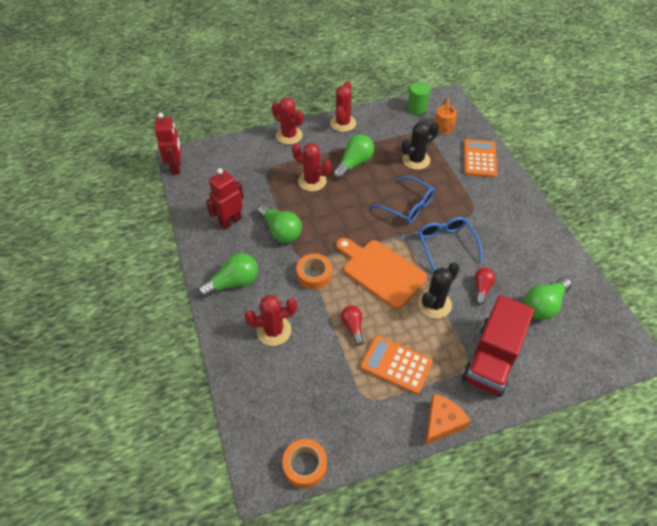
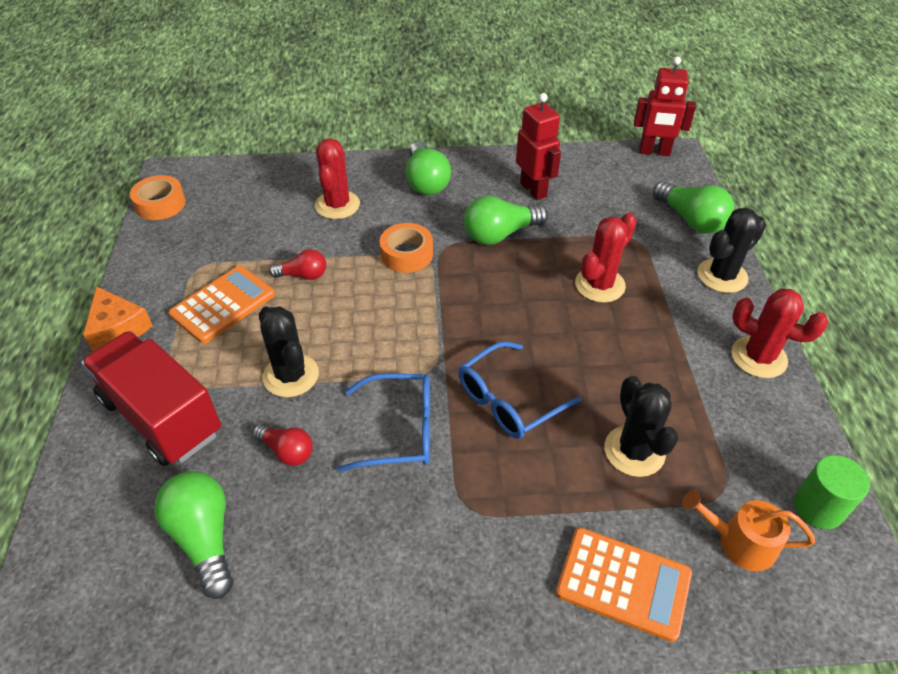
camera: 105 degrees right, 5 degrees down
red cactus [272,97,304,145] -> black cactus [698,208,766,293]
green light bulb [333,134,374,180] -> green light bulb moved to [653,181,734,234]
orange cutting board [336,238,427,309] -> none

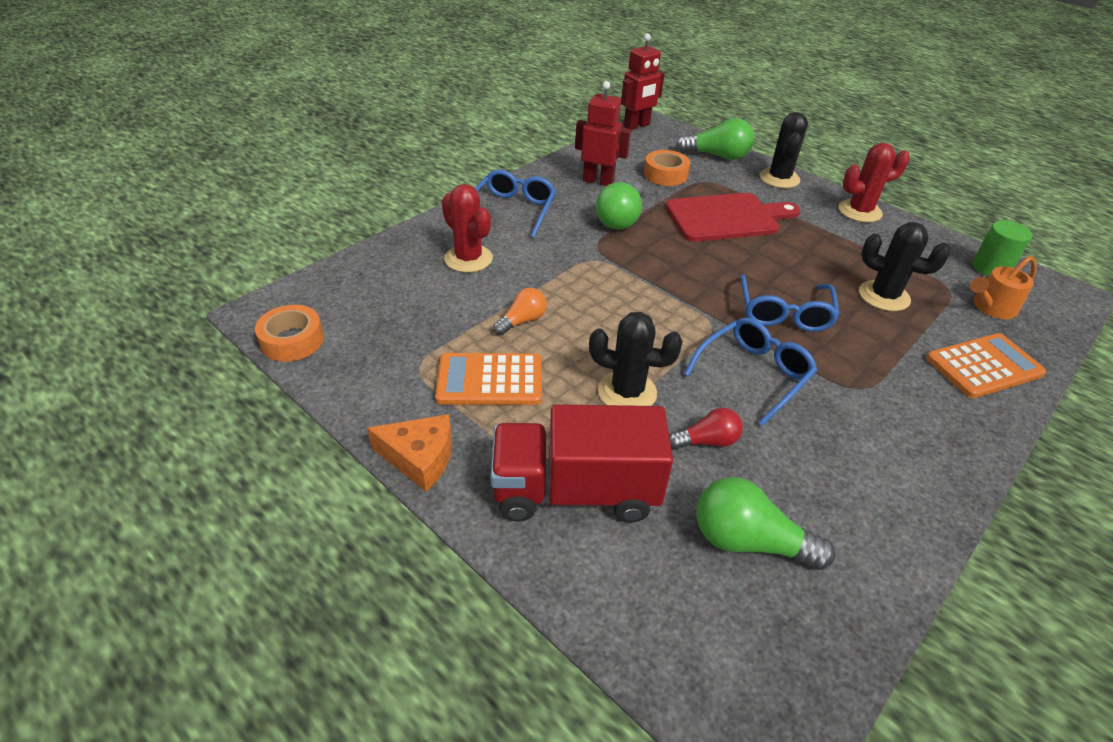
camera: 45 degrees left, 5 degrees down
orange calculator [169,266,275,344] -> orange calculator turned 90 degrees counterclockwise [435,353,542,405]
red light bulb [269,249,326,280] -> orange light bulb [493,288,547,335]
orange tape [380,223,433,273] -> orange tape moved to [644,150,690,186]
green light bulb [406,141,451,195] -> blue glasses [475,170,556,238]
red cactus [575,213,637,303] -> red cutting board [666,193,800,242]

